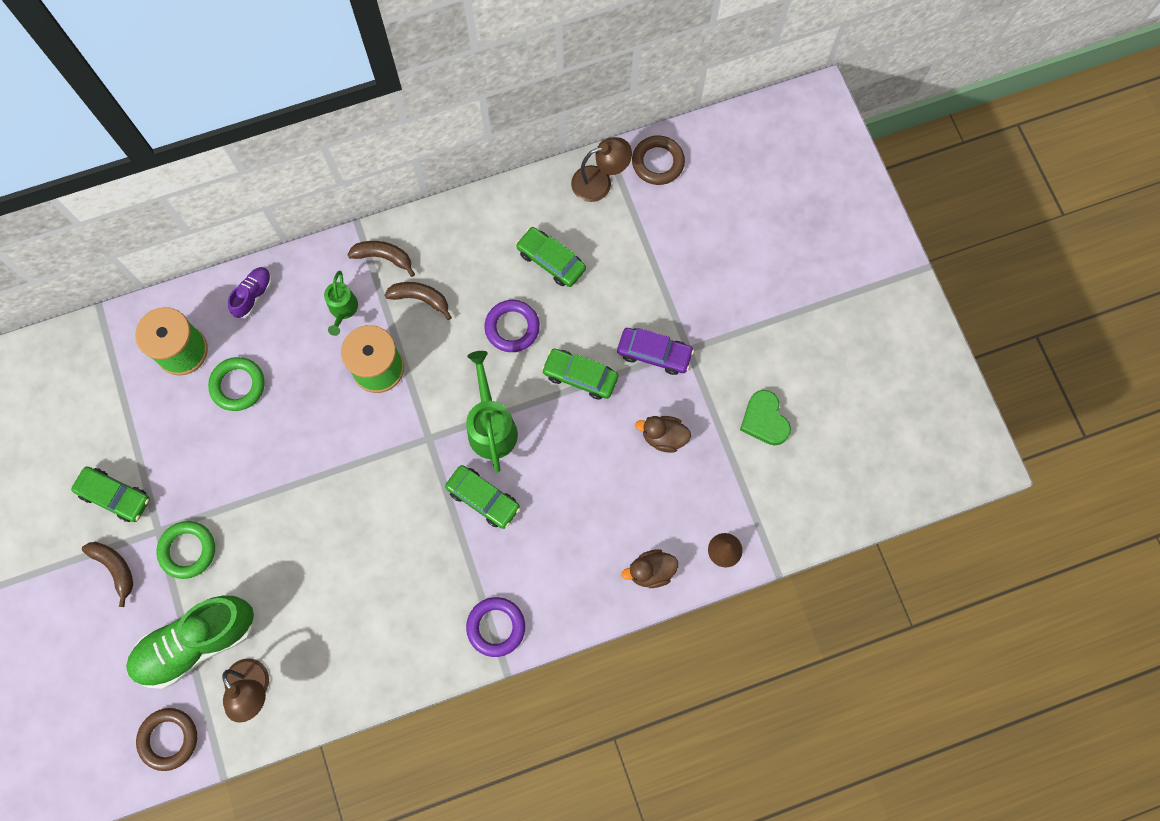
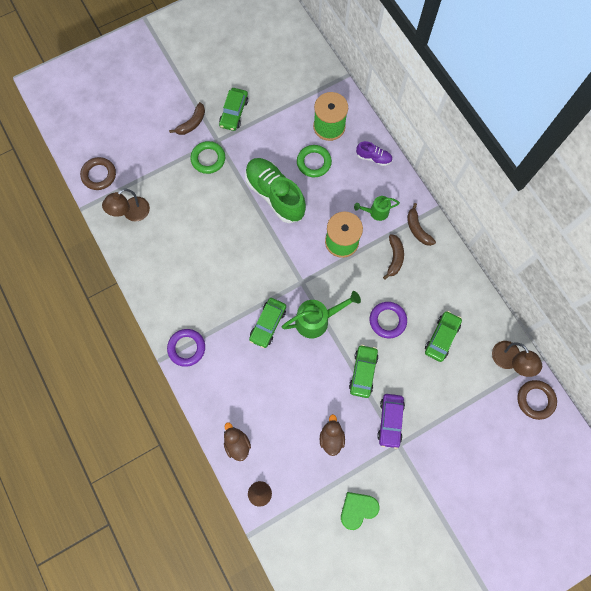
camera: 80 degrees right, 0 degrees up
green shoe [126,595,254,689] -> green shoe moved to [245,158,306,223]
brown banana [348,241,415,277] -> brown banana turned 150 degrees clockwise [407,203,436,246]

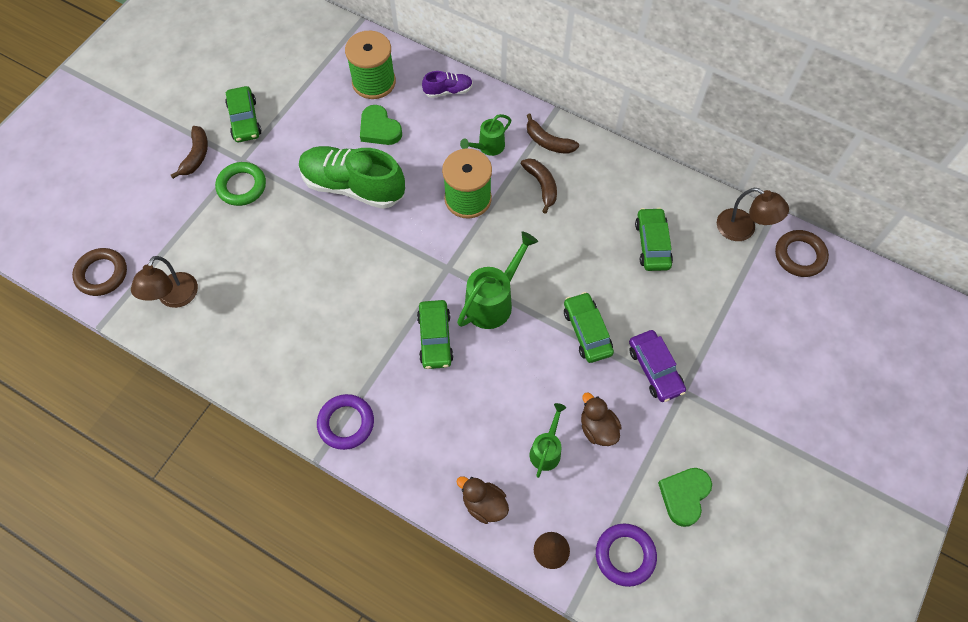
camera: 30 degrees left, 10 degrees down
green ring [297,145,332,177] -> green heart [360,105,402,145]
purple ring [370,302,407,338] -> purple ring moved to [596,523,657,587]
none -> green watering can [530,403,566,478]

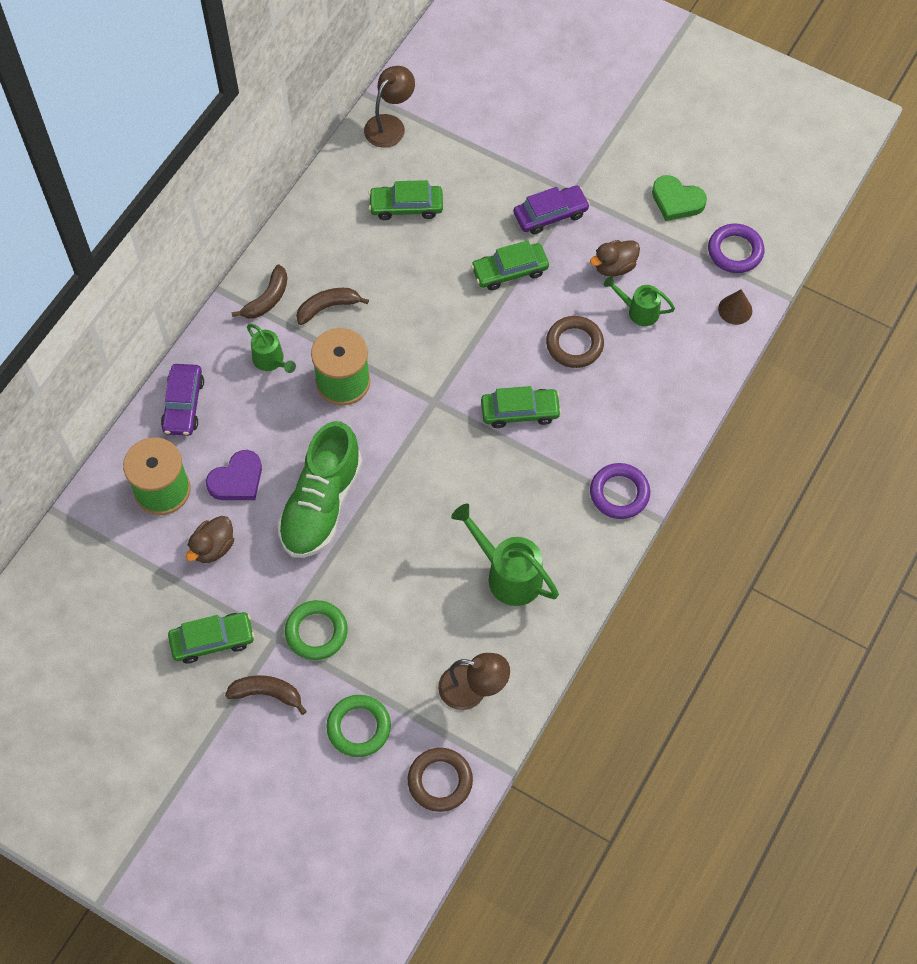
camera: 90 degrees left, 0 degrees up
green heart [360,105,402,145] -> purple heart [206,450,262,500]
purple shoe [422,71,473,98] -> purple car [161,364,204,436]
brown duck [456,476,509,524] -> brown duck moved to [186,516,234,563]
green watering can [457,232,538,329] -> green watering can moved to [451,504,559,606]
brown ring [775,230,829,277] -> brown ring moved to [546,316,604,368]
none -> green ring [326,695,391,757]

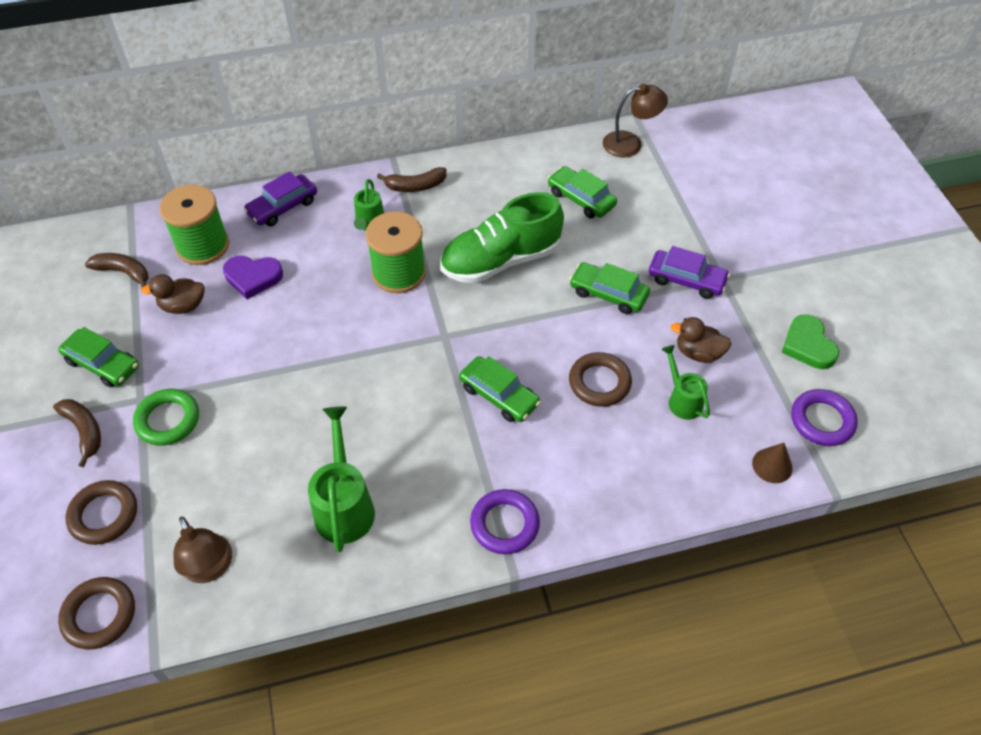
camera: 45 degrees right, 10 degrees down
green shoe [277,421,362,558] -> green shoe moved to [440,192,564,284]
brown banana [296,288,369,325] -> brown banana moved to [85,253,149,288]
green ring [326,695,391,757] -> brown ring [66,480,137,545]

